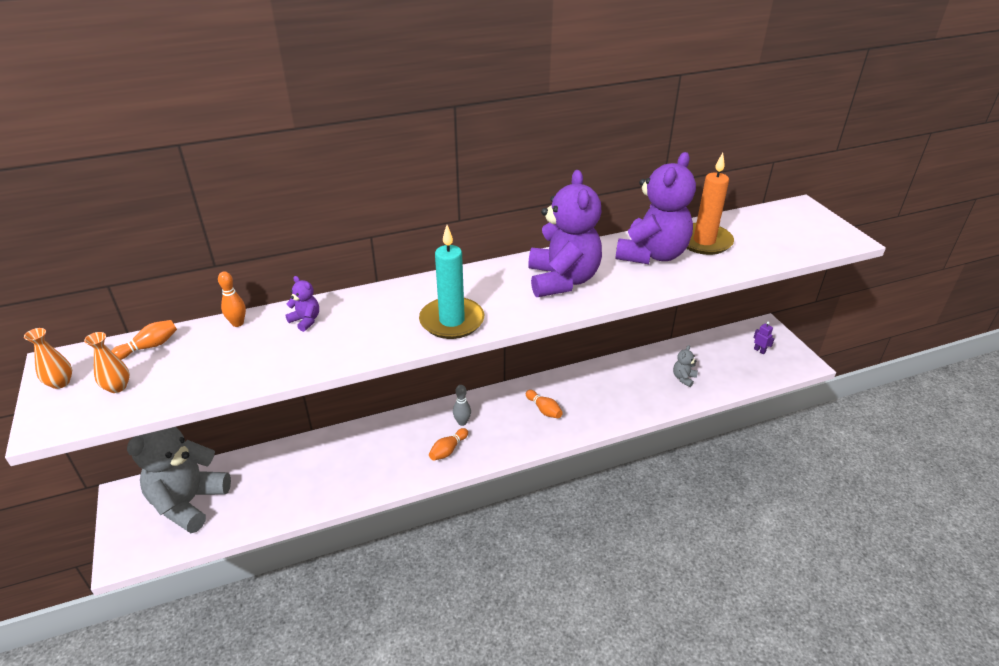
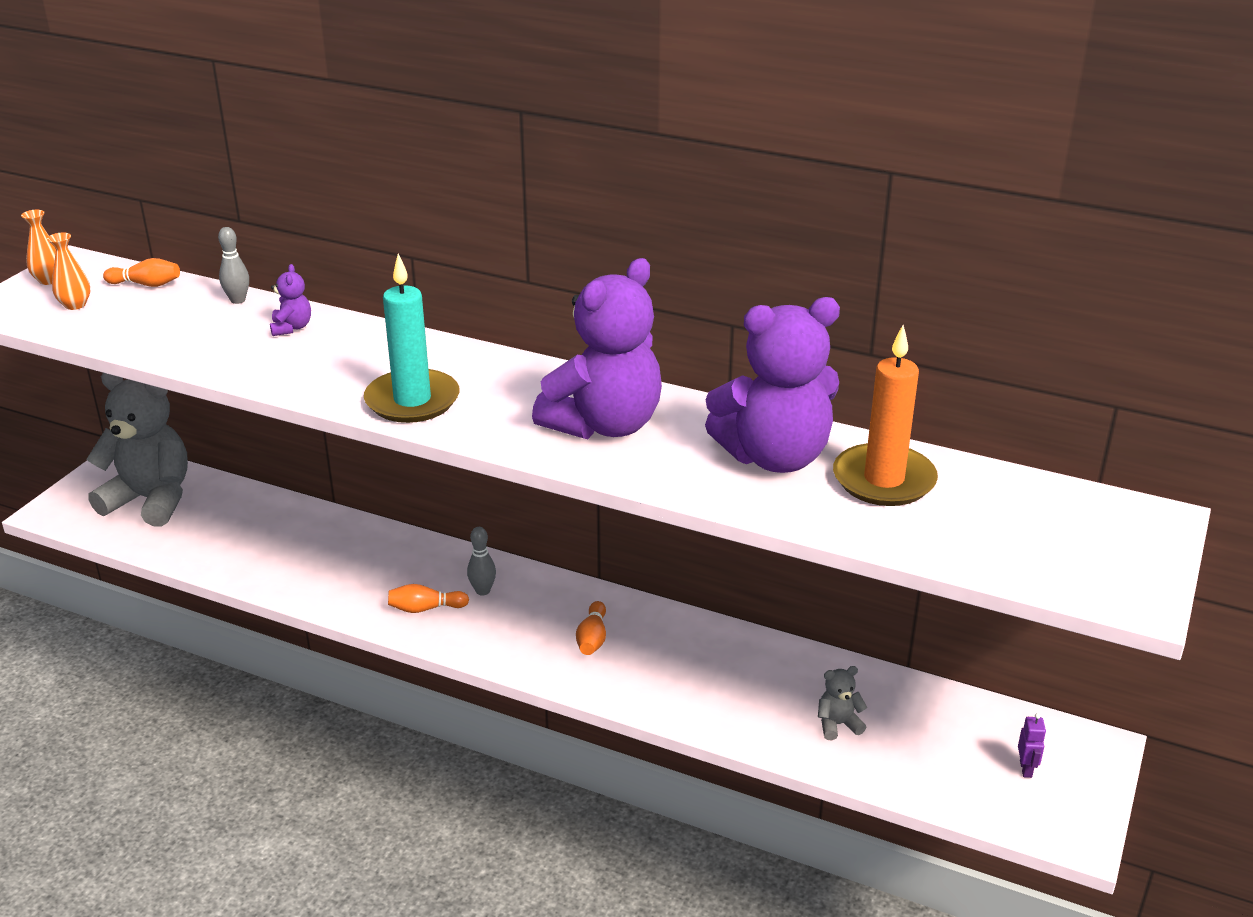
camera: 45 degrees right, 5 degrees down
grey teddy bear [127,427,231,533] -> grey teddy bear turned 45 degrees clockwise [86,373,188,526]
orange bowling pin [218,271,246,327] -> grey bowling pin [218,227,249,304]

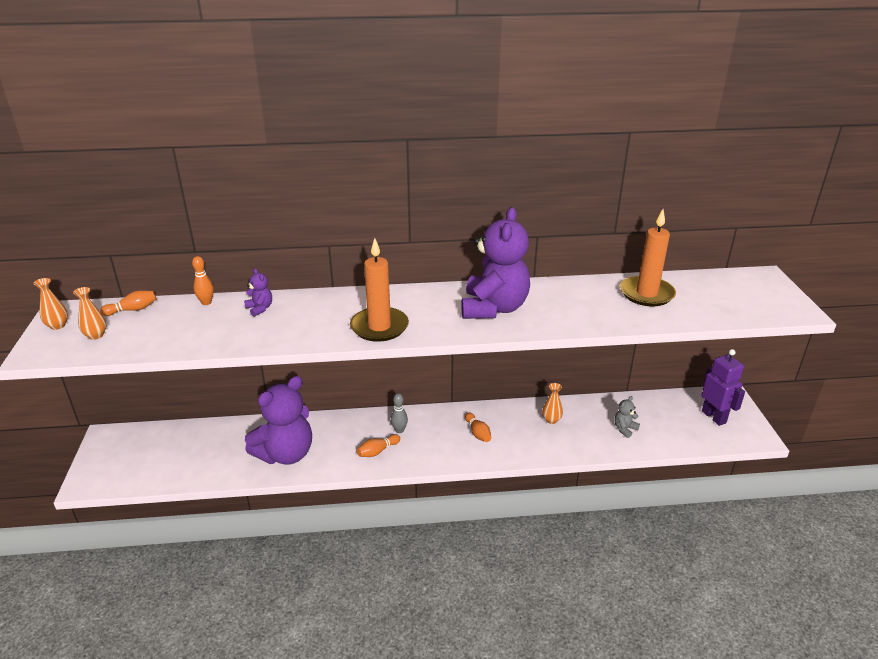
camera: 30 degrees left, 0 degrees up
grey teddy bear [86,373,188,526] -> none
grey bowling pin [218,227,249,304] -> orange bowling pin [192,256,214,305]
turquoise candle [364,254,459,423] -> orange candle [350,238,409,342]
purple teddy bear [705,297,840,473] -> purple teddy bear moved to [245,376,312,465]
purple robot [1018,713,1046,778] -> purple robot [701,349,745,426], size x2.20
none -> orange vase [542,383,563,424]

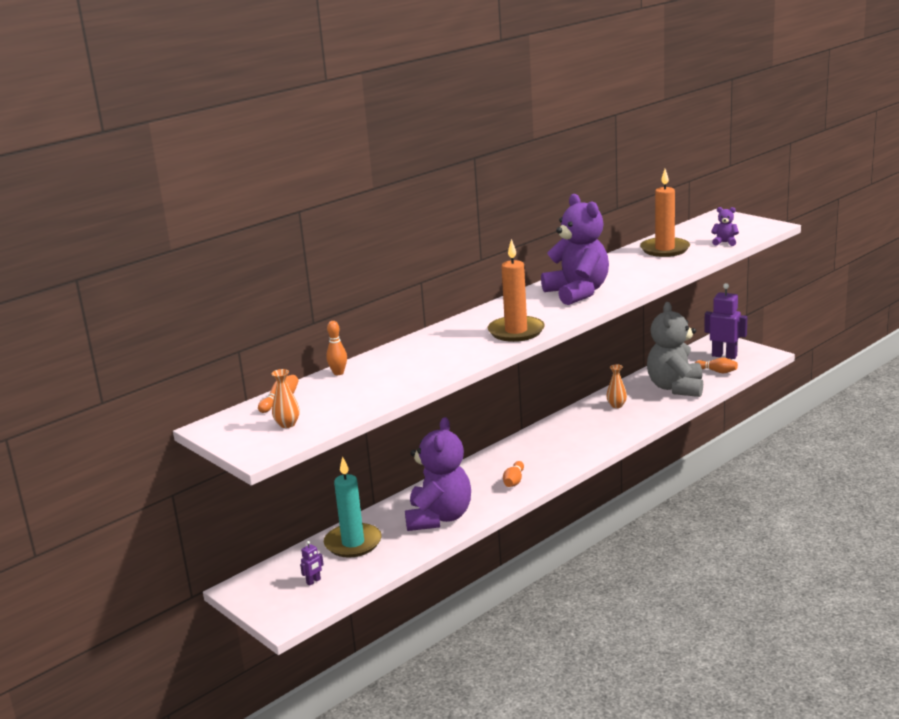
camera: 35 degrees left, 10 degrees down
orange vase [33,278,68,330] -> none
purple teddy bear [244,268,272,317] -> purple teddy bear moved to [711,207,739,246]
grey bowling pin [391,393,408,433] -> none
orange bowling pin [465,413,491,442] -> orange bowling pin moved to [695,357,738,373]
grey teddy bear [614,396,640,438] -> grey teddy bear [647,302,703,397], size x2.47
none -> purple robot [300,541,324,586]
none -> turquoise candle [324,456,382,558]

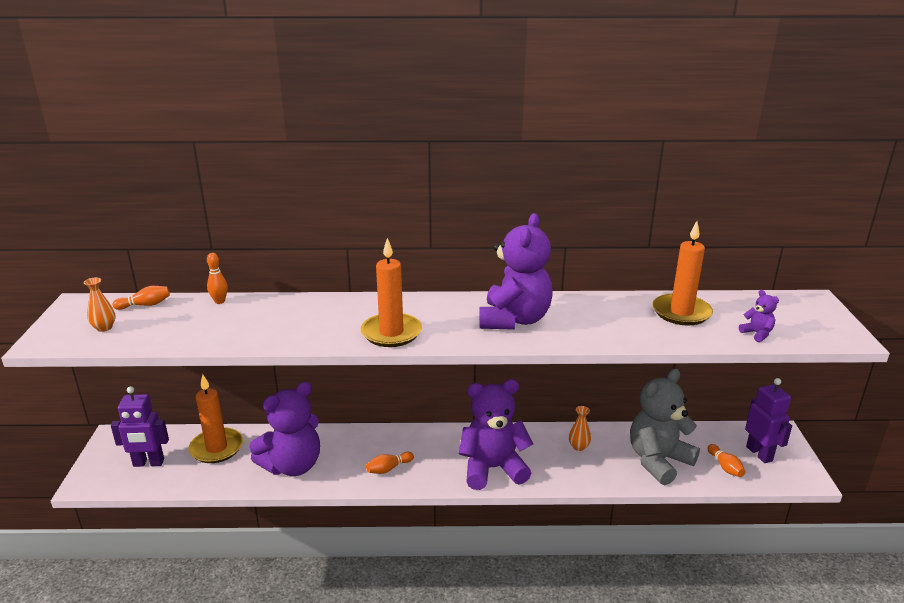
camera: 40 degrees right, 5 degrees up
purple robot [300,541,324,586] -> purple robot [111,386,169,467], size x2.20
turquoise candle [324,456,382,558] -> orange candle [189,374,243,463]
none -> purple teddy bear [459,379,533,490]

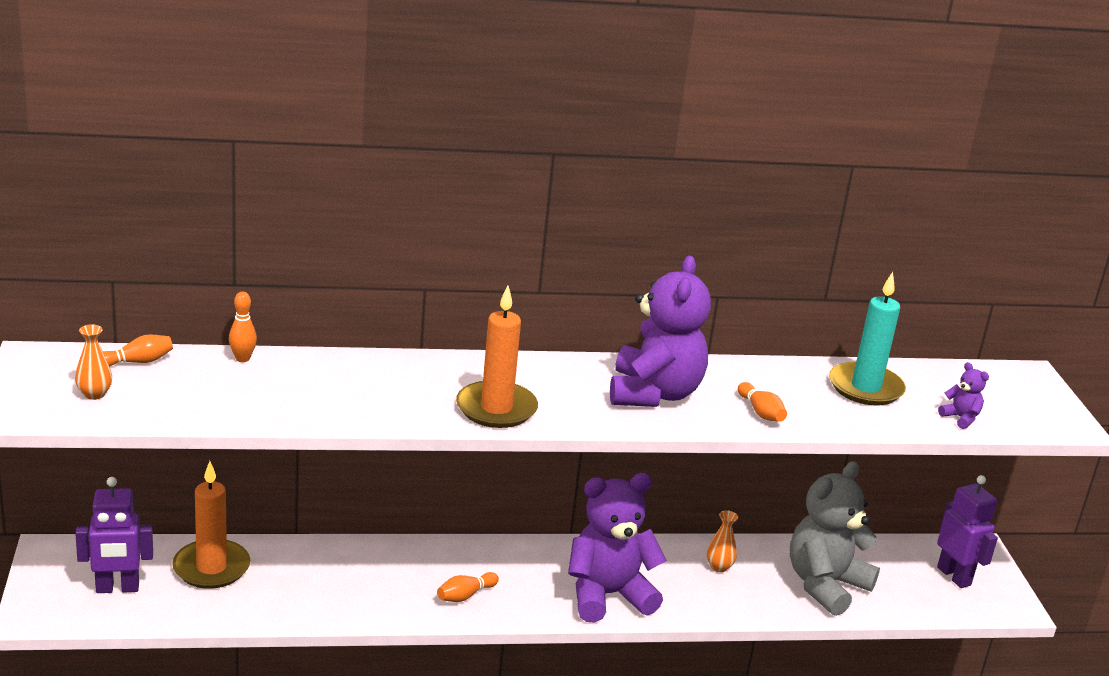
camera: 10 degrees left, 0 degrees up
purple teddy bear [249,382,320,476] -> none
orange candle [652,221,713,325] -> turquoise candle [829,272,906,405]
orange bowling pin [708,444,746,477] -> orange bowling pin moved to [738,382,787,422]

